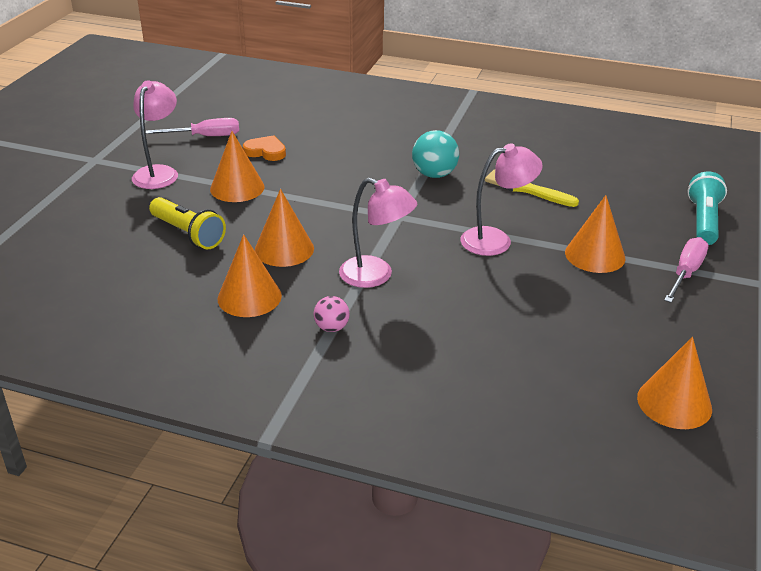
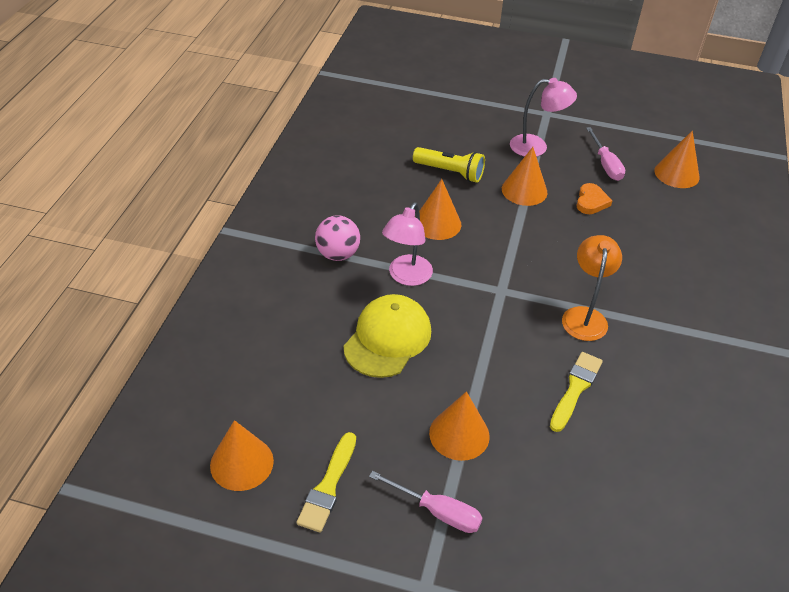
camera: 85 degrees right, 10 degrees up
yellow flashlight [149,197,226,250] -> yellow flashlight turned 105 degrees counterclockwise [413,147,485,183]
orange cone [217,234,282,317] -> orange cone moved to [655,131,700,188]
pink ball [314,296,350,332] -> pink ball [315,215,360,261], size x1.65
turquoise ball [412,130,459,178] -> orange lamp [562,235,622,341]
pink lamp [460,143,543,256] -> none
turquoise flashlight [687,171,727,245] -> none
none -> yellow brush [296,432,356,533]
none -> yellow cap [344,294,431,378]

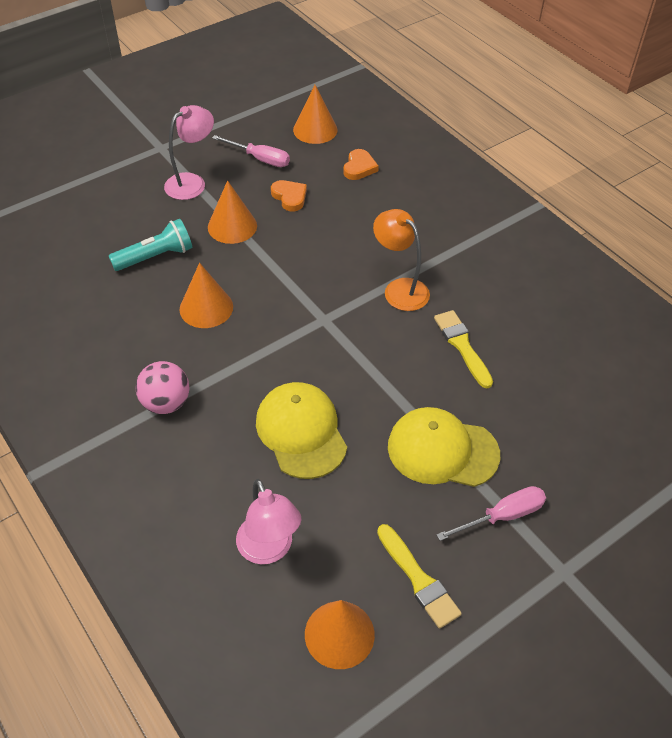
camera: 50 degrees left, 5 degrees up
pink lamp [382,202,433,286] -> pink lamp moved to [236,479,301,564]
yellow flashlight [413,147,485,183] -> turquoise flashlight [109,219,192,271]
orange cone [429,391,490,461] -> yellow cap [388,407,500,487]
none -> orange heart [343,149,379,180]

